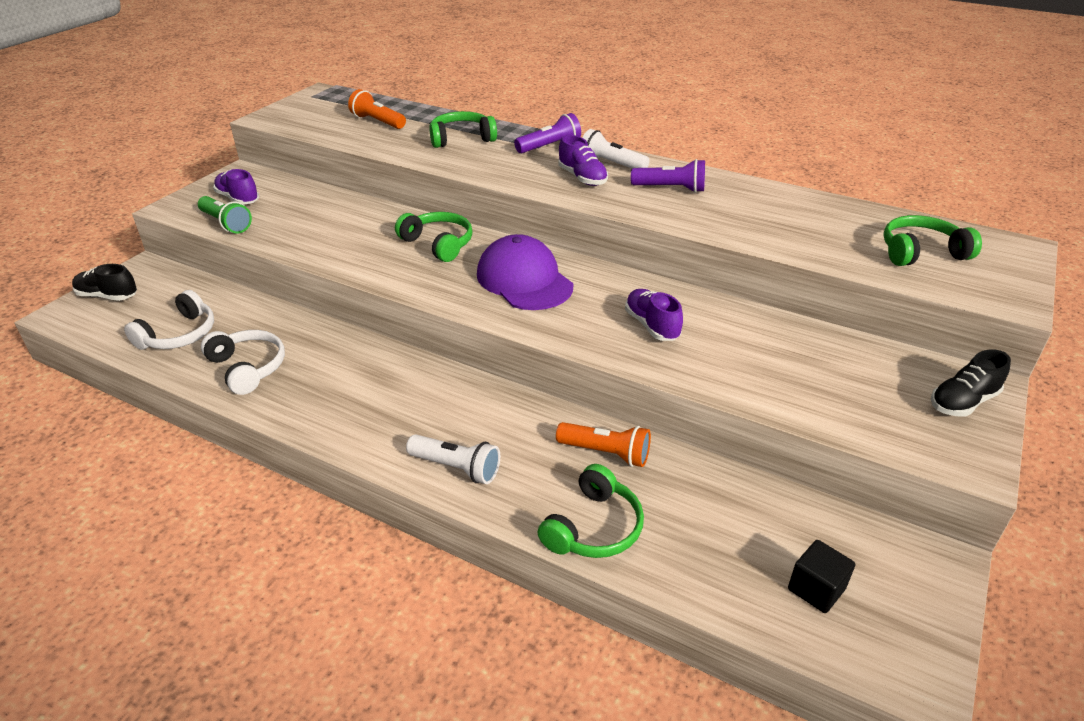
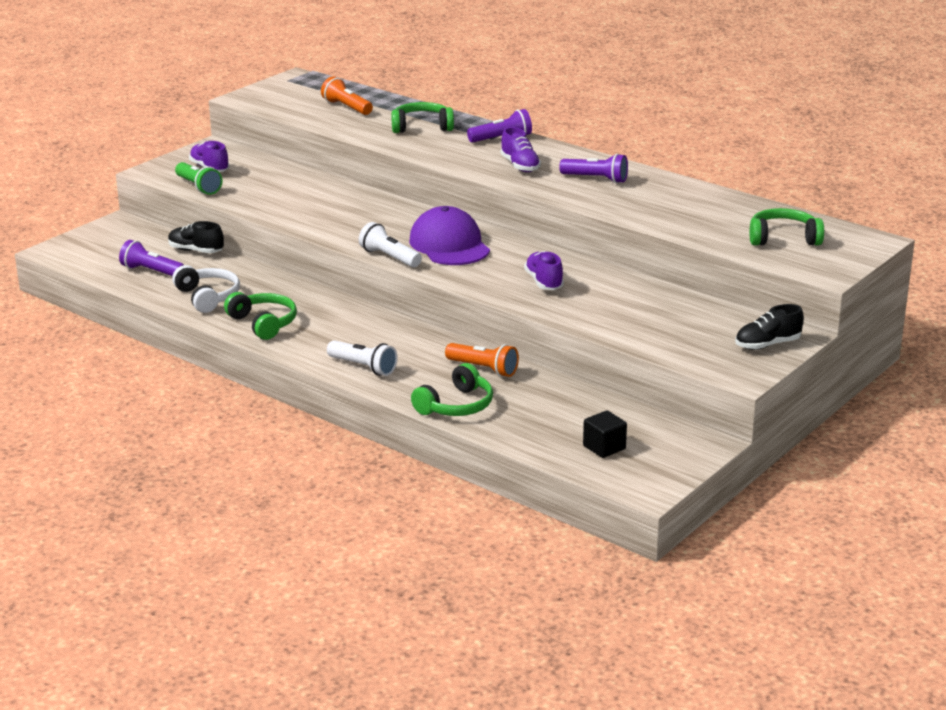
camera: 10 degrees right, 10 degrees down
black shoe [72,264,137,301] -> black shoe moved to [168,221,224,253]
white headphones [124,290,214,350] -> purple flashlight [119,240,184,276]
green headphones [395,212,473,262] -> green headphones moved to [224,292,297,340]
white flashlight [582,129,650,169] -> white flashlight moved to [359,222,422,267]

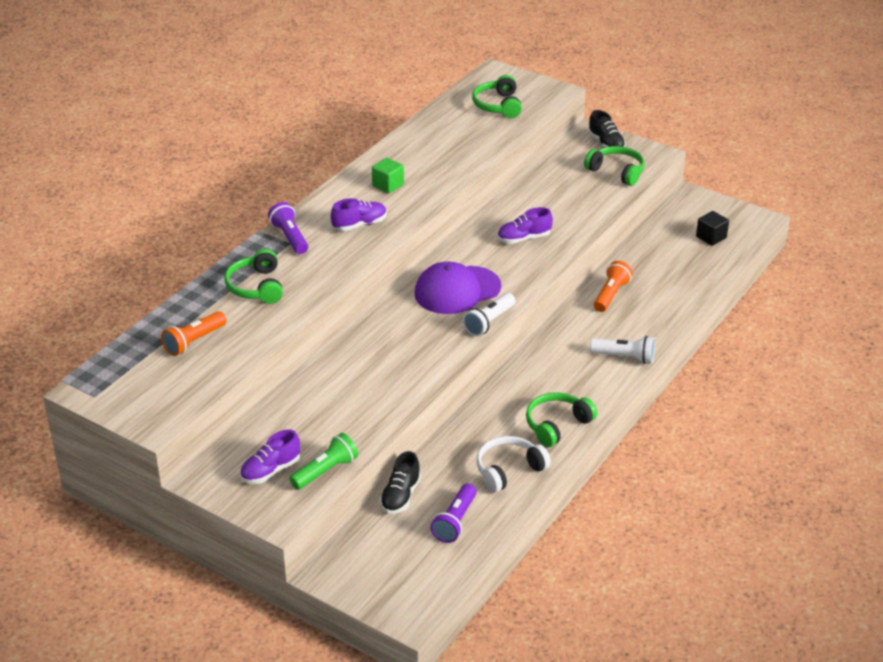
camera: 95 degrees left, 10 degrees up
white flashlight [327,340,398,376] -> white flashlight turned 75 degrees clockwise [590,336,655,364]
green headphones [411,363,493,416] -> green headphones moved to [584,146,645,186]
purple flashlight [559,153,628,183] -> green cube [372,158,404,193]

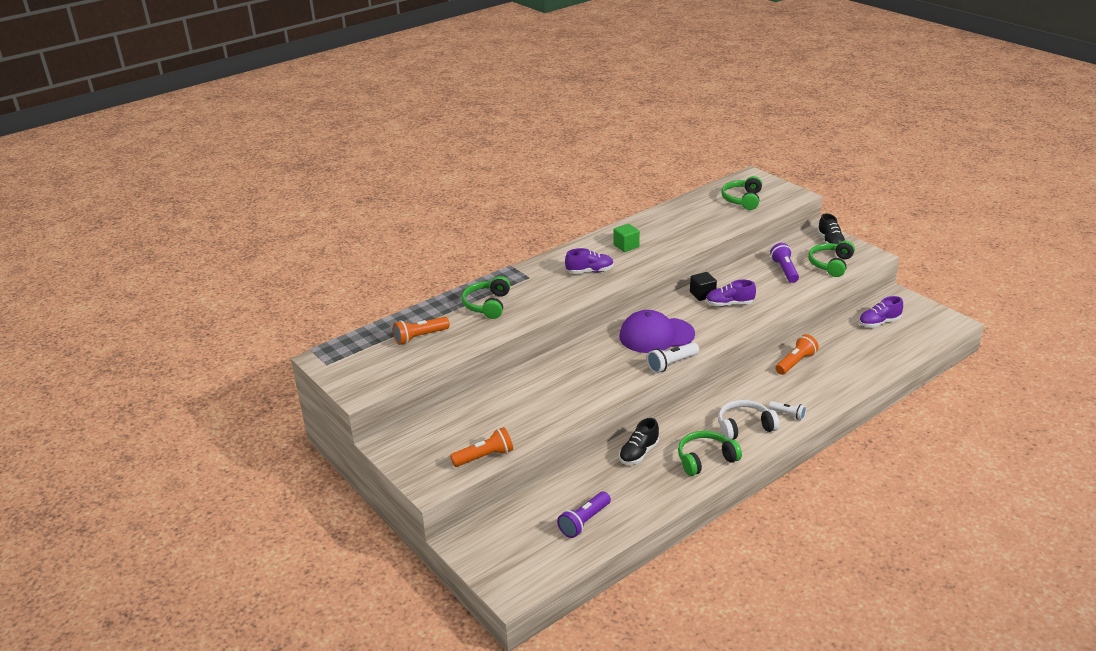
camera: 20 degrees right, 5 degrees down
purple shoe [240,429,300,484] -> purple shoe moved to [859,296,903,328]
purple flashlight [268,202,308,254] -> purple flashlight moved to [770,243,799,283]
green flashlight [289,433,358,490] -> orange flashlight [450,427,513,467]
black shoe [380,451,421,514] -> black shoe moved to [619,418,659,465]
white headphones [476,436,551,493] -> white headphones moved to [718,400,779,440]
green headphones [584,146,645,186] -> green headphones turned 120 degrees counterclockwise [808,241,855,277]
white flashlight [590,336,655,364] -> white flashlight [769,401,806,420], size x0.64
black cube [696,211,729,246] -> black cube moved to [690,272,717,301]

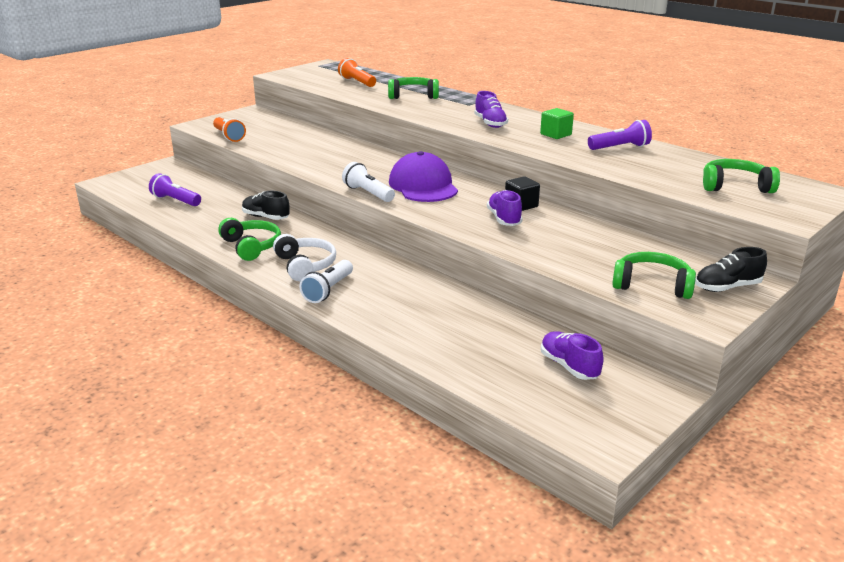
camera: 80 degrees right, 5 degrees down
white flashlight [769,401,806,420] -> white flashlight [299,260,353,303], size x1.56
purple flashlight [770,243,799,283] -> purple flashlight moved to [588,120,652,150]
orange flashlight [775,334,819,375] -> none

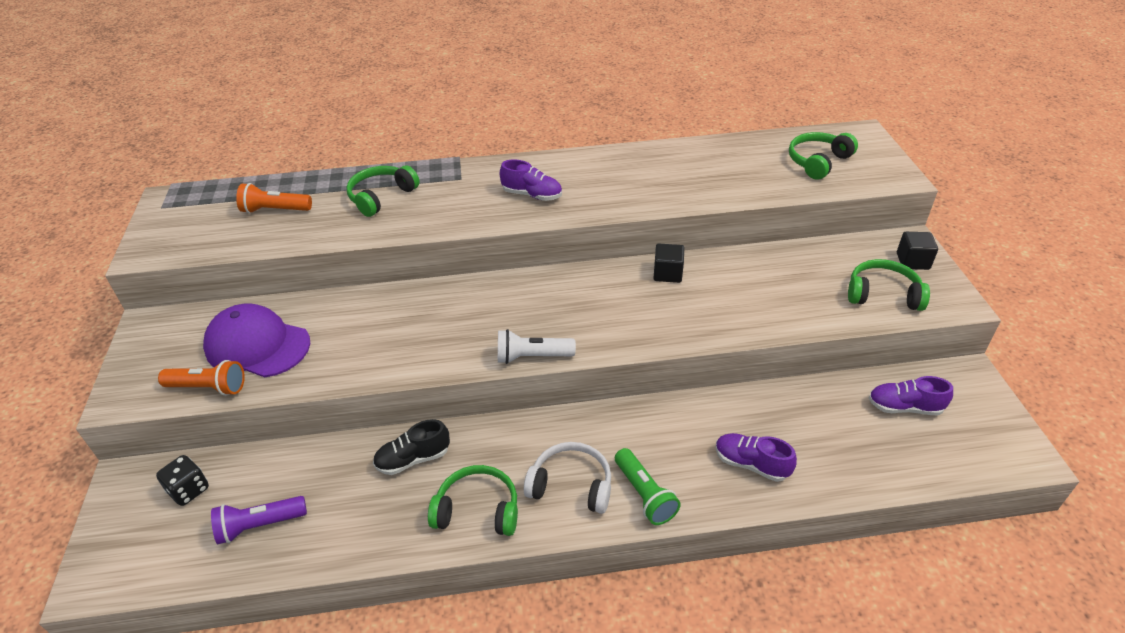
camera: 50 degrees left, 15 degrees up
white flashlight [299,260,353,303] -> green flashlight [615,448,681,525]
purple cap [389,151,458,202] -> purple cap moved to [203,303,310,377]
purple shoe [487,190,523,226] -> purple shoe moved to [715,433,797,482]
green cube [540,108,574,139] -> none
purple flashlight [588,120,652,150] -> none
green headphones [612,252,696,299] -> green headphones turned 45 degrees clockwise [848,259,930,311]
black shoe [695,247,767,292] -> black cube [897,232,938,270]
none -> black dice [156,455,209,506]

